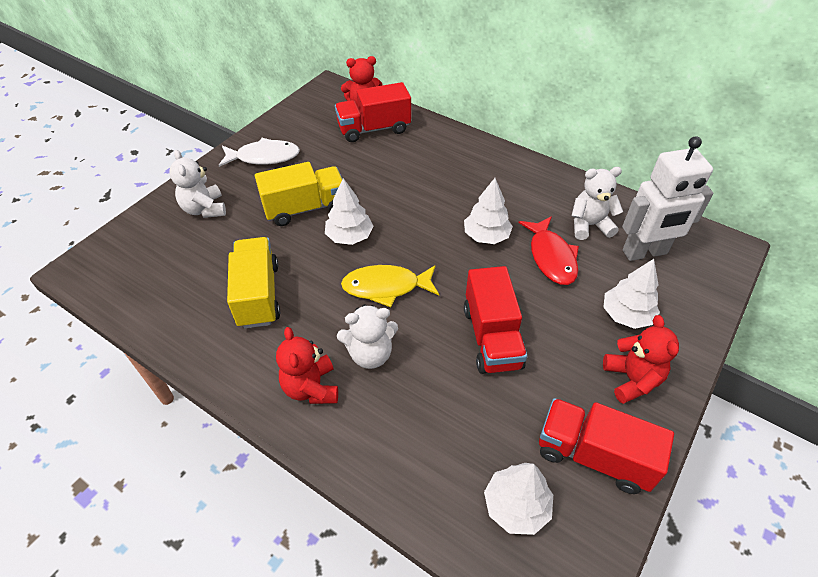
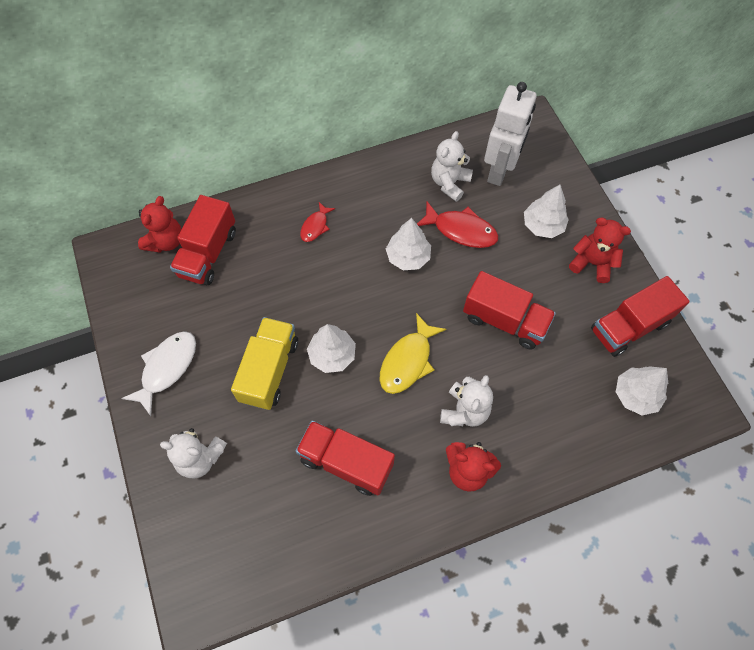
camera: 55 degrees left, 15 degrees up
yellow truck [227,237,280,329] -> red truck [296,421,395,496]
none -> red fish [300,202,335,242]

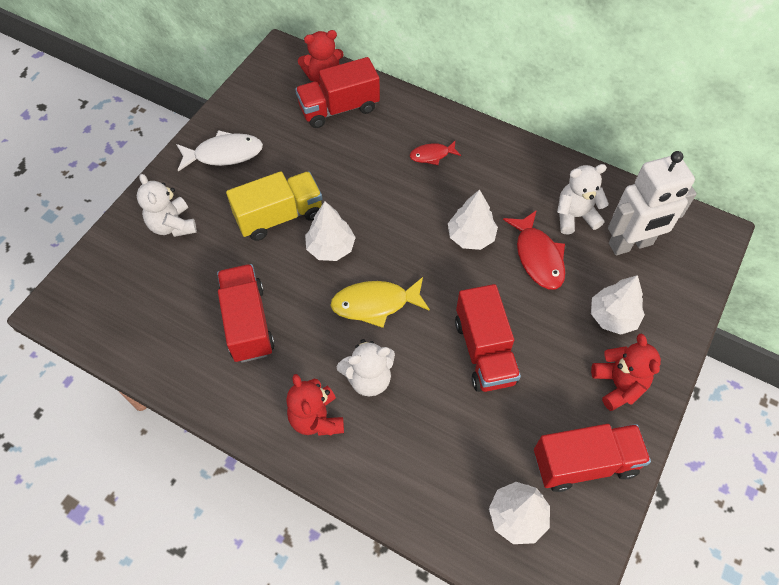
camera: 50 degrees right, 5 degrees down
red truck [591,276,690,357] -> red truck turned 150 degrees clockwise [534,424,651,492]

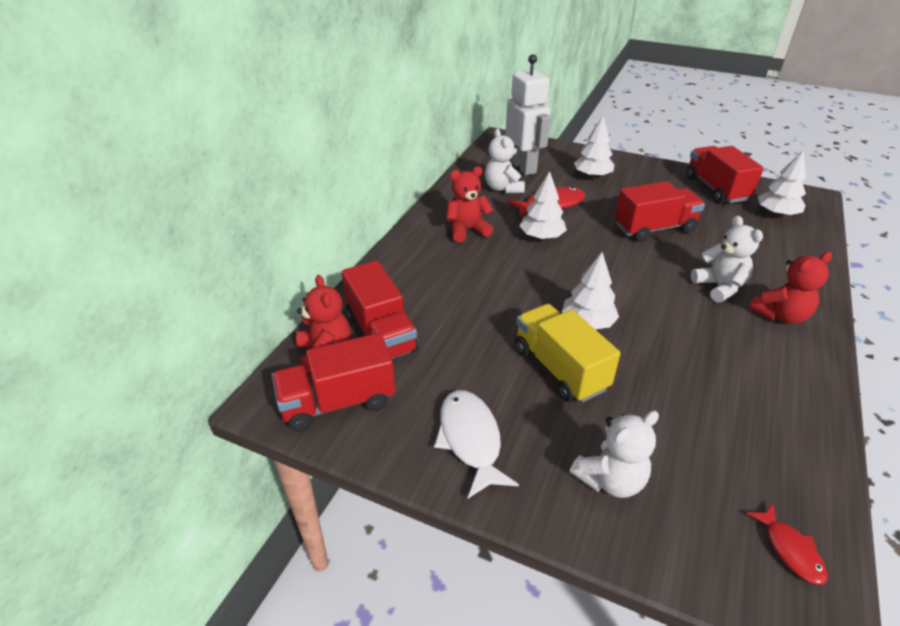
camera: 95 degrees left, 20 degrees down
red truck [217,264,275,363] -> red truck moved to [272,333,395,432]
yellow fish [330,277,430,328] -> none
red fish [410,141,461,165] -> red fish moved to [746,504,828,585]
red teddy bear [591,334,661,411] -> red teddy bear moved to [446,167,493,242]

